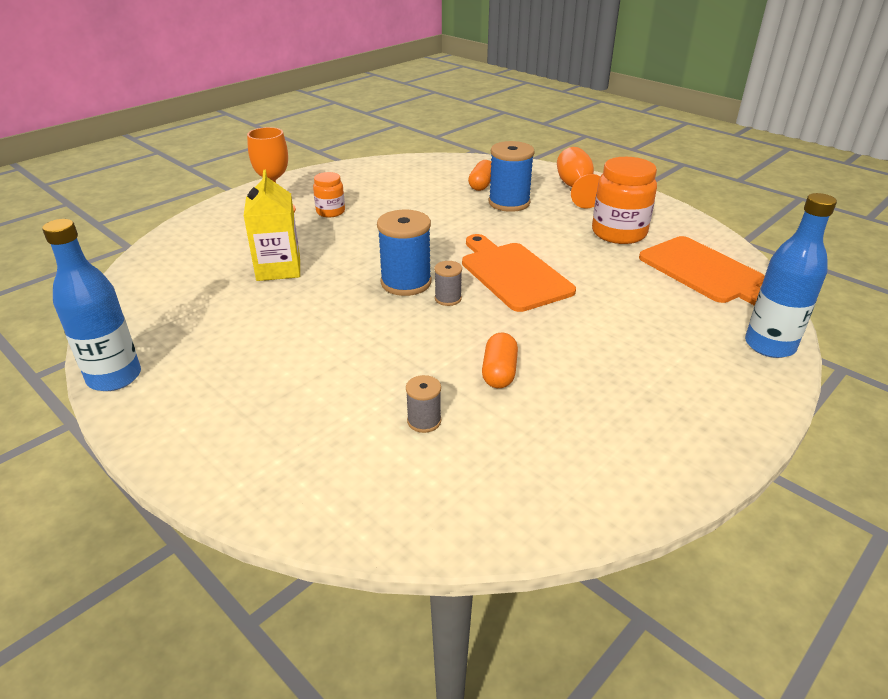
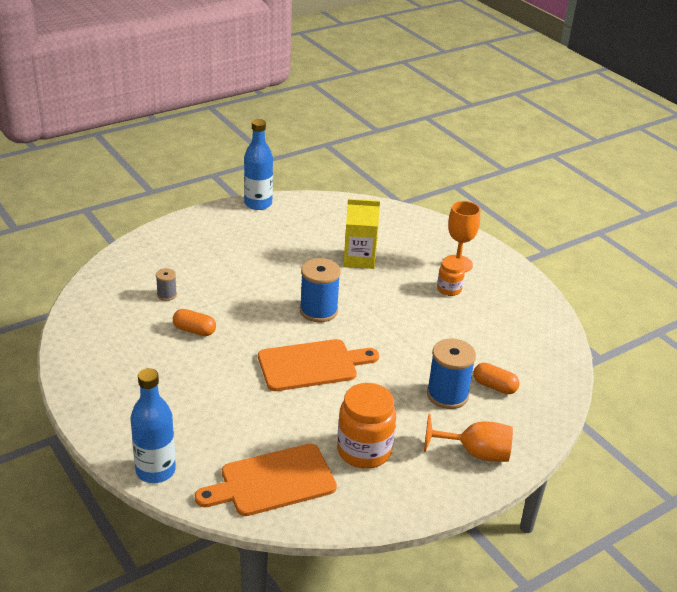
camera: 100 degrees right, 0 degrees up
grey spool [434,261,462,306] -> none

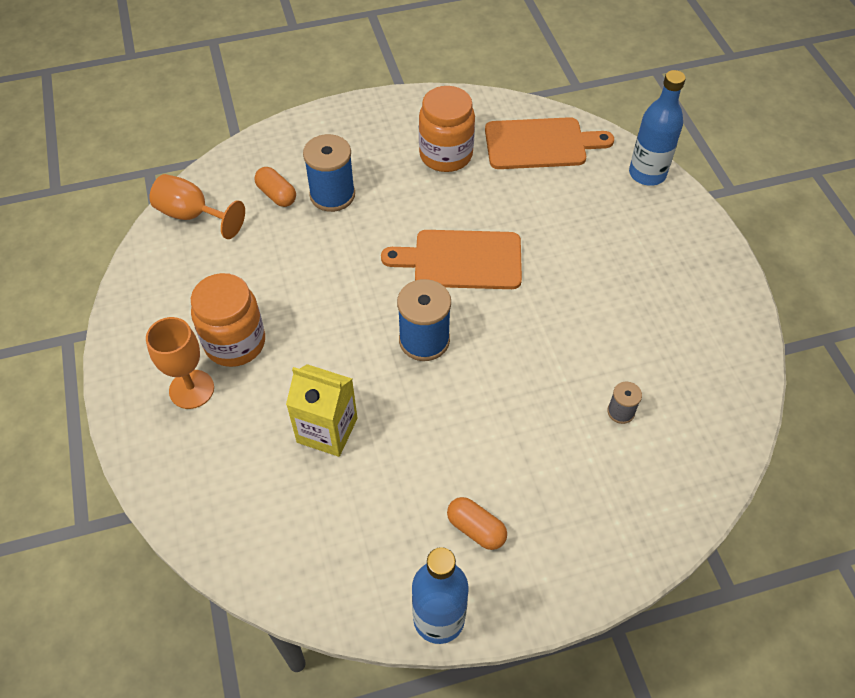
camera: 160 degrees left, 20 degrees up
orange capsule [173,309,216,336] -> orange capsule moved to [447,497,507,550]
orange goblet [424,414,513,462] -> orange goblet moved to [150,174,245,239]
orange jar [437,257,465,296] -> orange jar [191,273,265,367], size x1.80

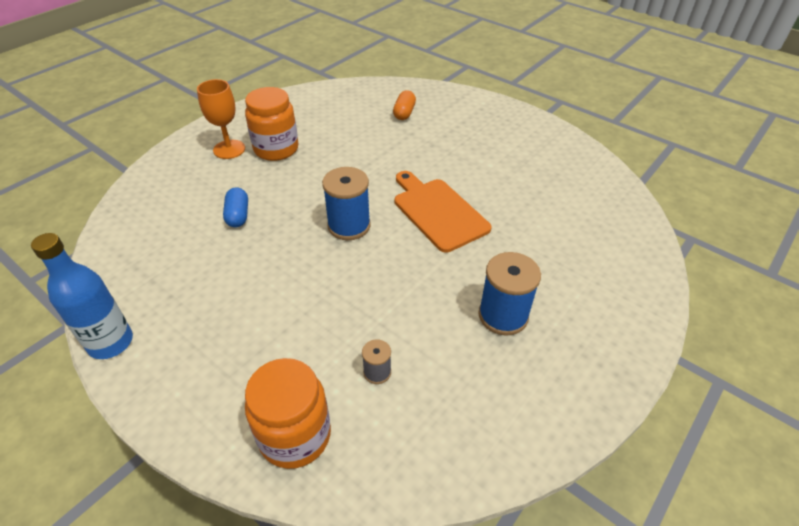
camera: 55 degrees right, 10 degrees down
orange goblet [150,174,245,239] -> none
yellow carton [286,364,357,457] -> blue capsule [223,187,248,227]
blue spool [303,134,355,212] -> blue spool moved to [478,252,541,336]
orange jar [419,86,475,172] -> orange jar moved to [245,358,331,469]
orange capsule [447,497,507,550] -> none
orange cutting board [485,117,614,169] -> none
blue bottle [629,70,686,186] -> none

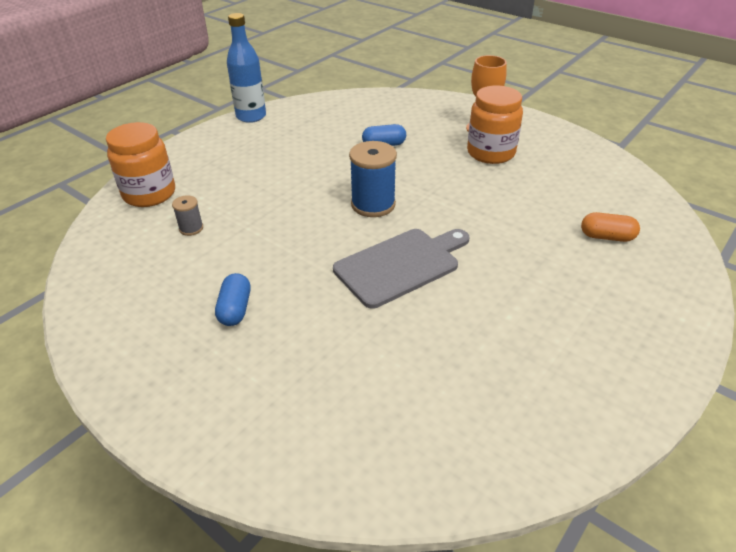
camera: 90 degrees right, 5 degrees down
orange cutting board [395,171,492,253] -> grey cutting board [333,229,470,308]
blue spool [478,252,541,336] -> blue capsule [215,273,250,326]

